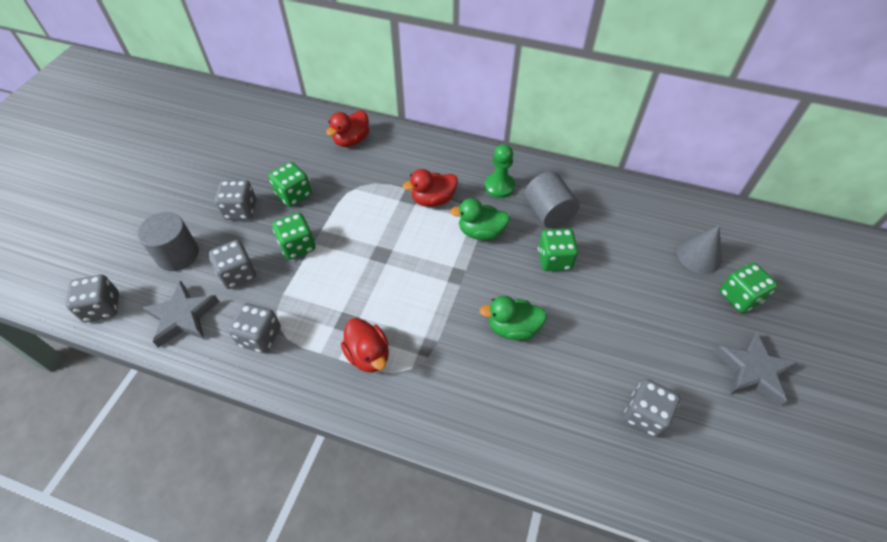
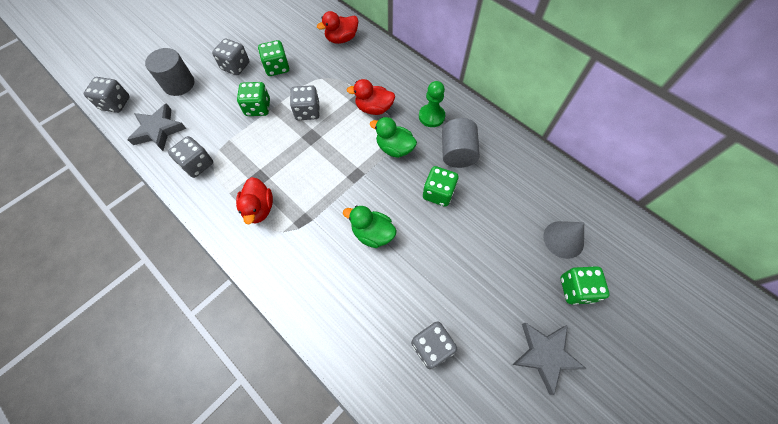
camera: 25 degrees right, 10 degrees up
grey dice [209,240,256,289] -> grey dice moved to [290,85,320,120]

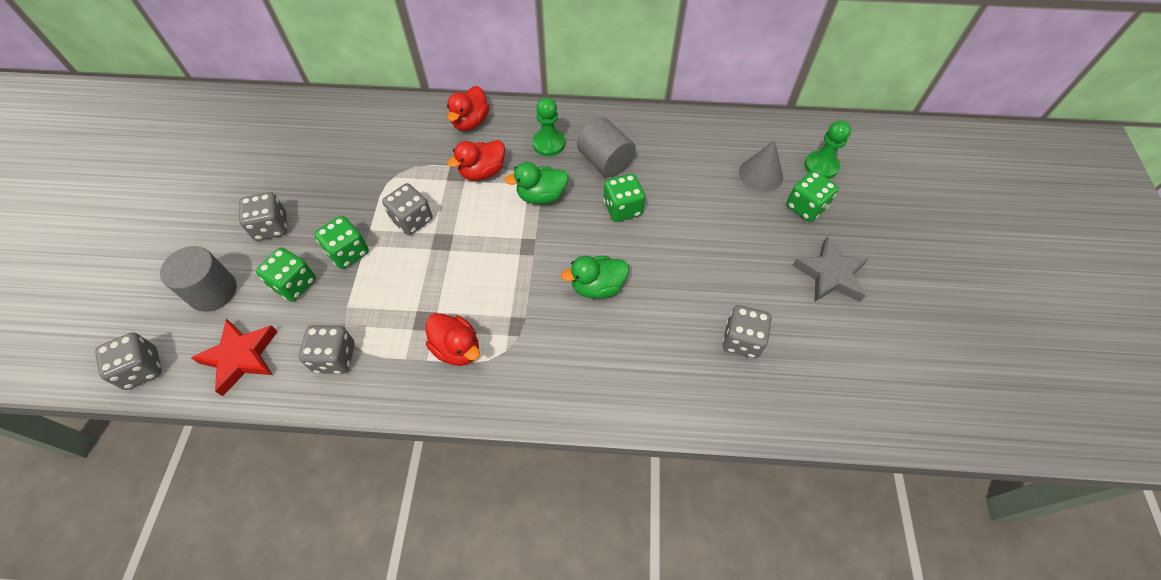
camera: 40 degrees left, 5 degrees down
grey star [127,103,186,151] -> red star [191,319,278,396]
green dice [258,40,289,76] -> green dice moved to [256,248,316,302]
red duck [317,11,358,44] -> red duck moved to [447,86,490,131]
none -> green pawn [804,120,851,179]

